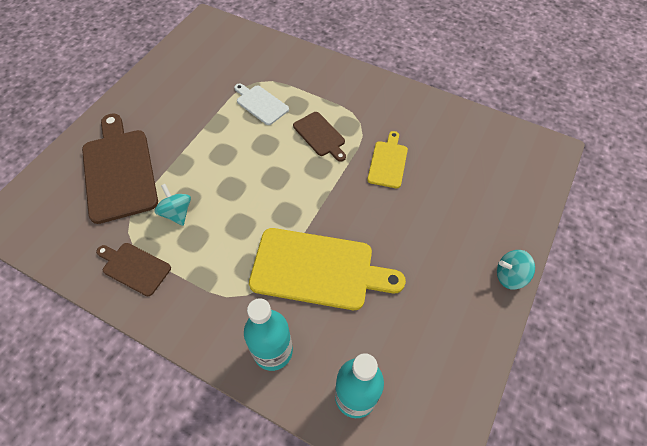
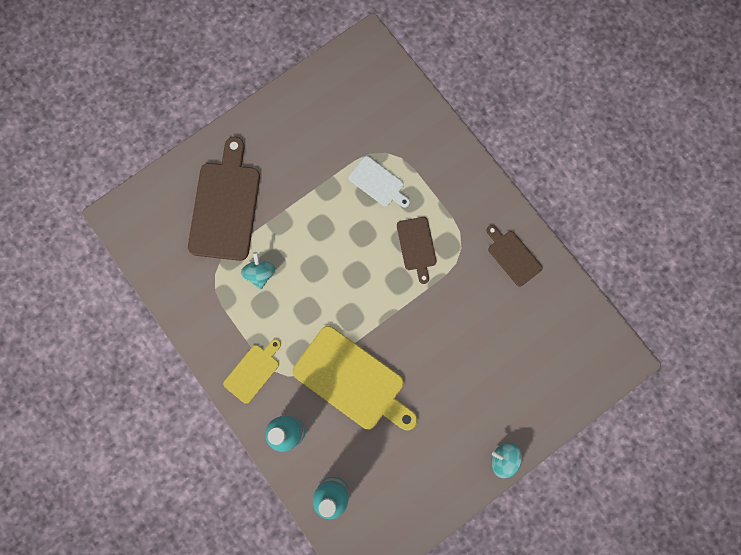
camera: 25 degrees right, 20 degrees up
brown cutting board [96,243,171,297] -> brown cutting board moved to [487,225,543,287]
white cutting board [234,84,289,125] -> white cutting board turned 150 degrees clockwise [348,156,410,208]
yellow cutting board [367,131,408,188] -> yellow cutting board moved to [223,339,281,404]

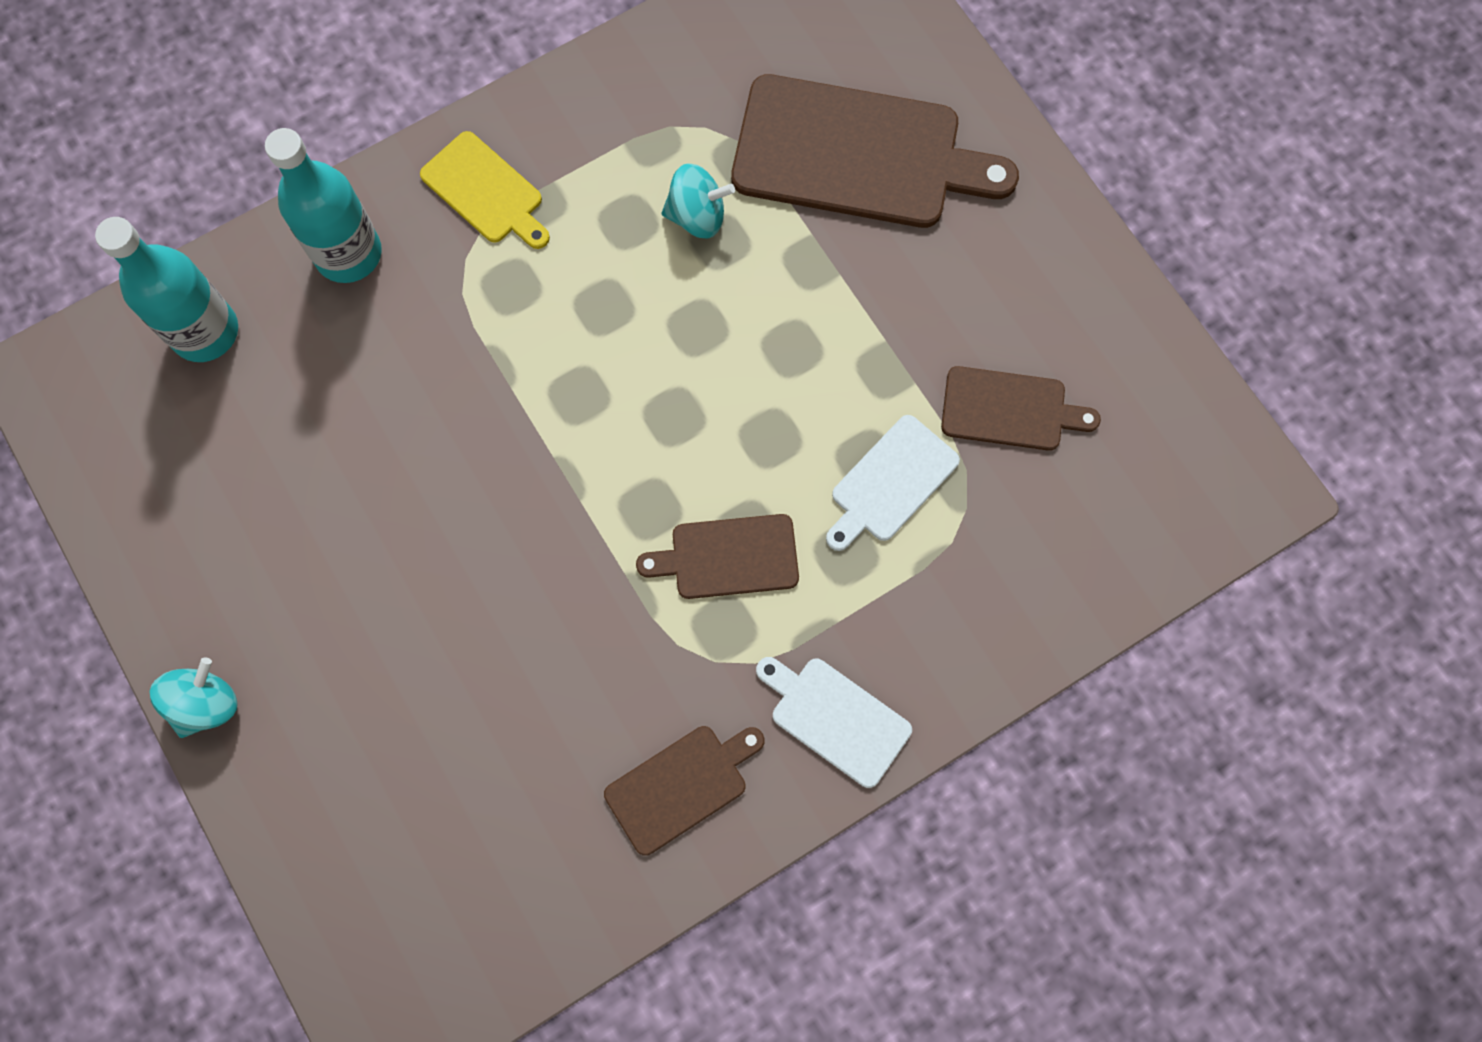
camera: 95 degrees right, 5 degrees down
yellow cutting board [292,326,417,430] -> none
none -> white cutting board [756,657,912,788]
none -> brown cutting board [941,366,1101,451]

